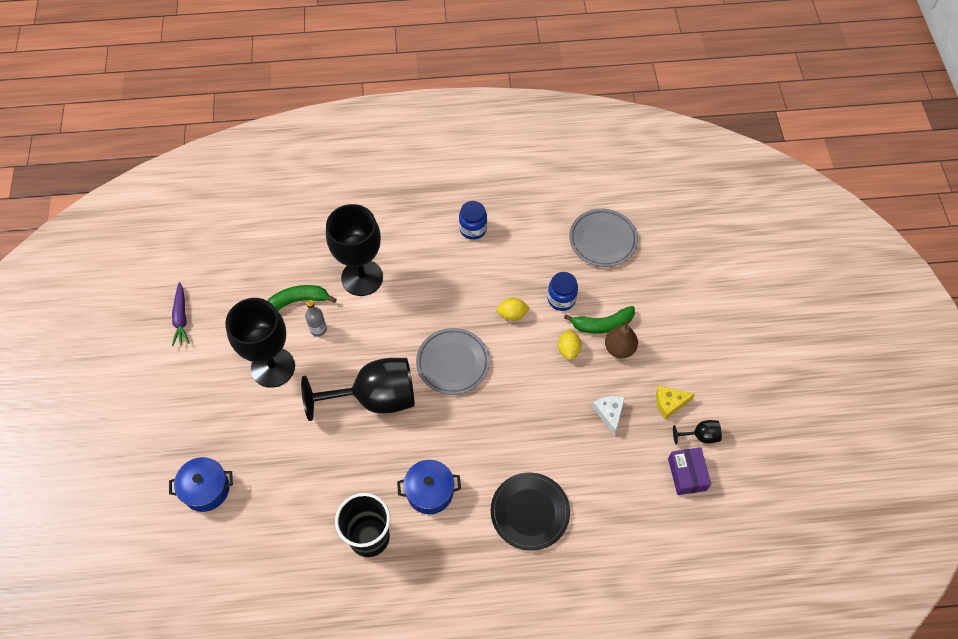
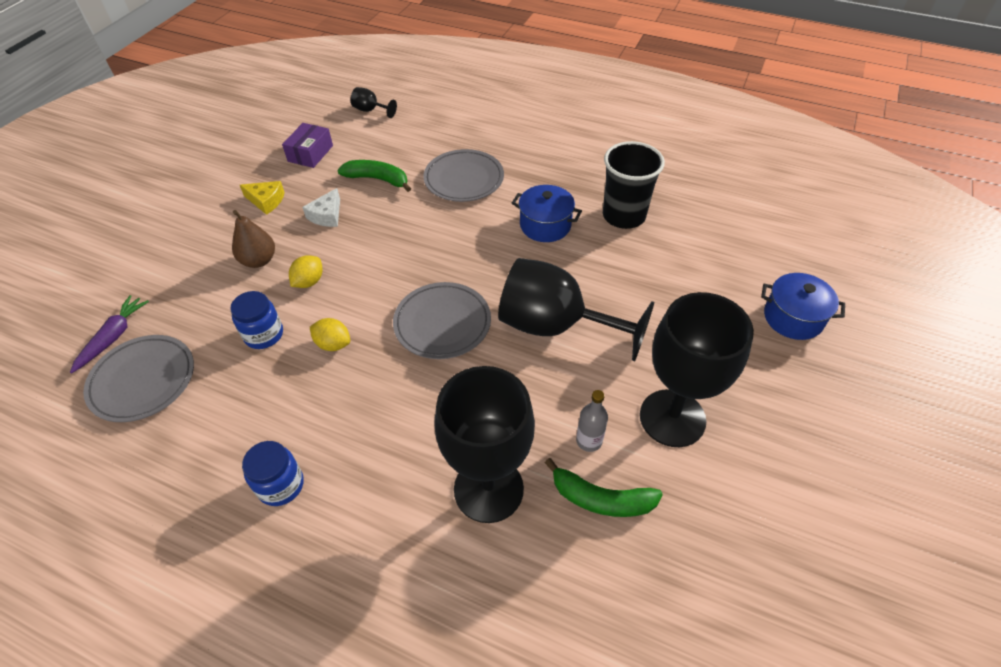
camera: 150 degrees left, 10 degrees down
purple carrot [172,282,190,347] -> purple carrot moved to [70,295,149,373]
black plate [491,472,570,551] -> grey plate [423,149,504,202]
green banana [564,306,635,334] -> green banana moved to [337,160,411,192]
black goblet [673,420,722,444] -> black goblet moved to [351,87,397,118]

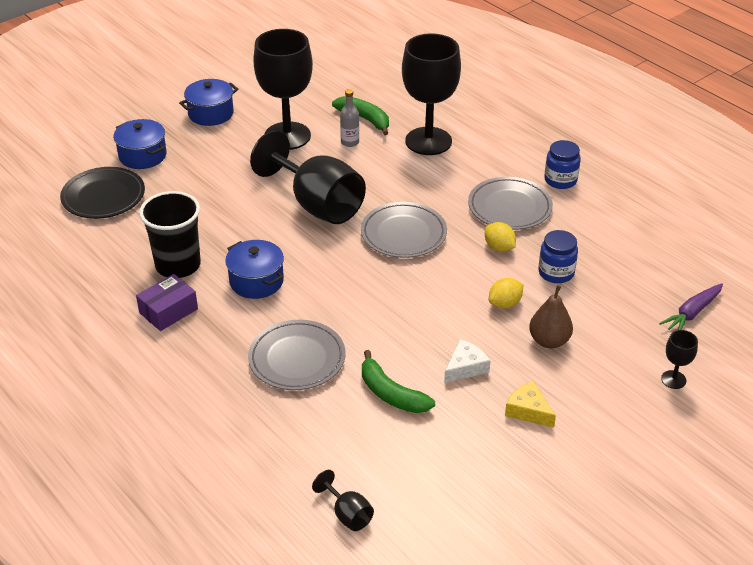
camera: 155 degrees left, 10 degrees down
grey plate [83,335,194,422] -> grey plate moved to [468,177,553,230]
purple box [282,123,333,168] -> purple box moved to [136,274,198,331]
none -> black plate [60,167,145,219]
none -> blue pot [179,79,238,126]
none -> black goblet [661,330,698,389]

